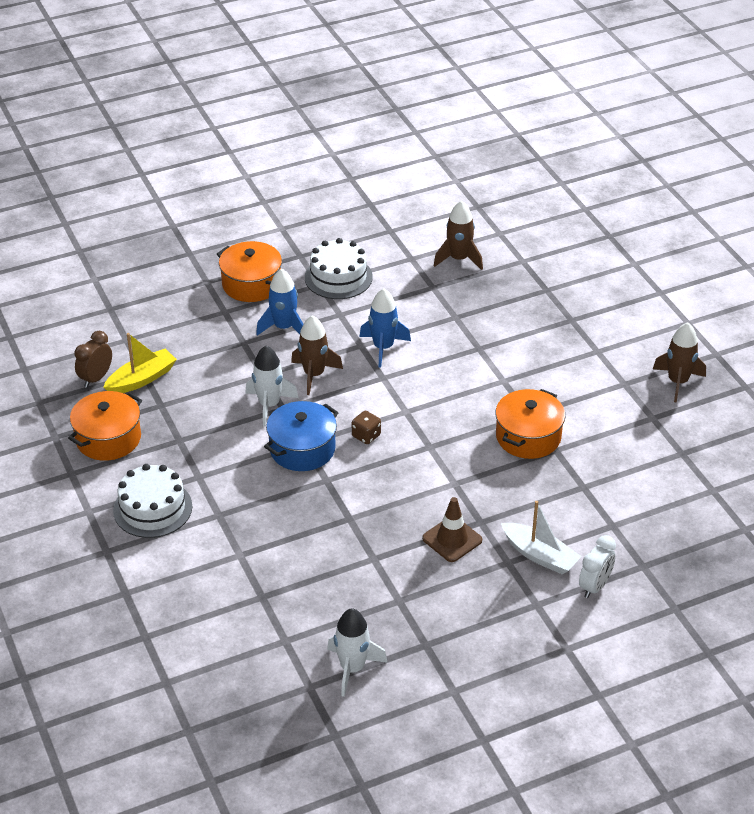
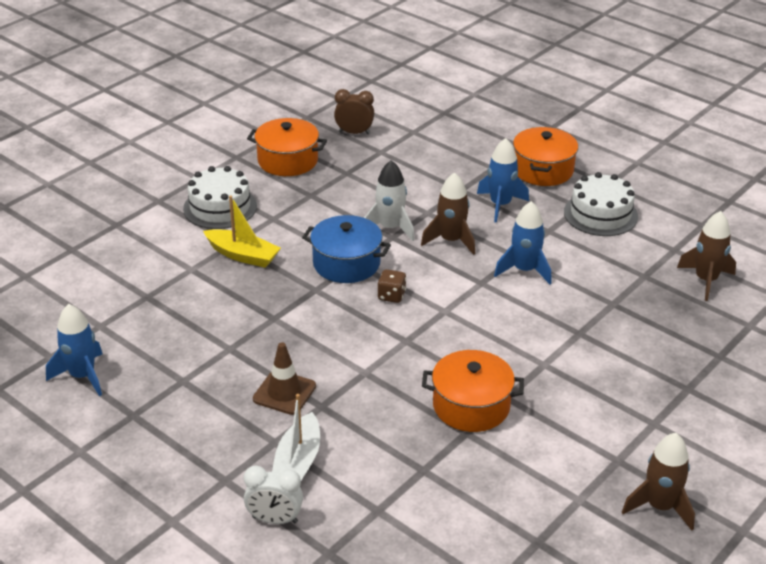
camera: 65 degrees right, 5 degrees down
yellow boat [103,333,177,393] -> yellow boat moved to [203,196,281,268]
white rocket [327,608,388,697] -> blue rocket [46,304,102,396]

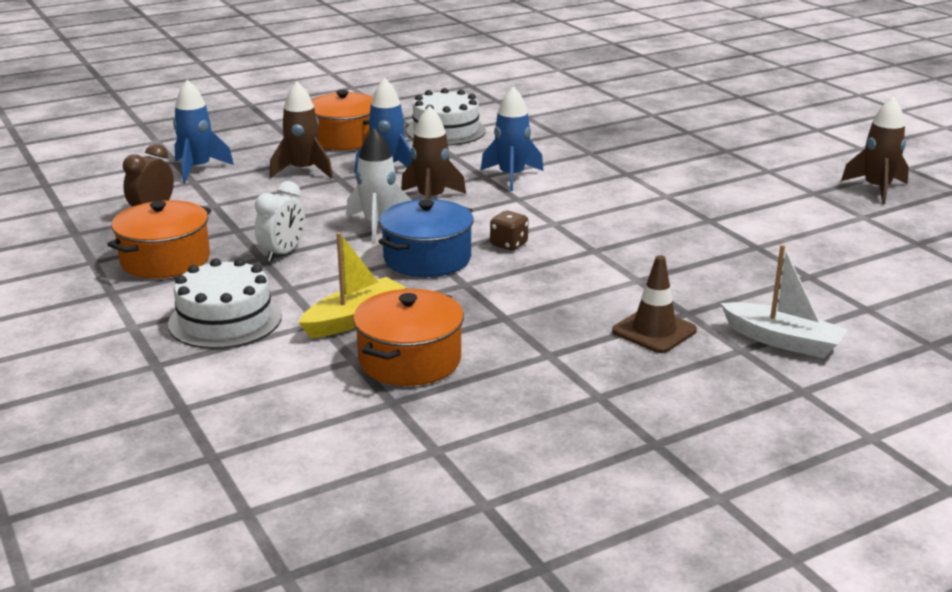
camera: 70 degrees left, 10 degrees down
blue rocket [46,304,102,396] -> blue rocket moved to [173,80,234,183]
white clock [244,466,303,524] -> white clock moved to [255,181,305,262]
orange pot [422,350,524,432] -> orange pot moved to [353,289,464,386]
brown rocket [677,211,736,301] -> brown rocket moved to [269,82,333,179]

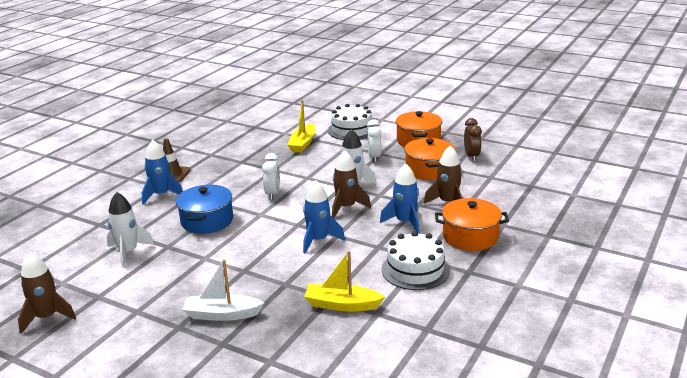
camera: 150 degrees right, 0 degrees up
blue rocket [173,80,234,183] -> blue rocket moved to [142,140,183,205]
orange pot [353,289,464,386] -> orange pot moved to [404,138,455,180]
blue pot [378,199,474,277] -> blue pot moved to [176,185,233,234]
brown dice [490,211,528,250] -> white clock [262,153,280,200]
white boat [721,244,848,358] -> white boat moved to [182,259,264,321]
none -> white rocket [107,192,154,268]
none -> yellow boat [304,251,385,312]

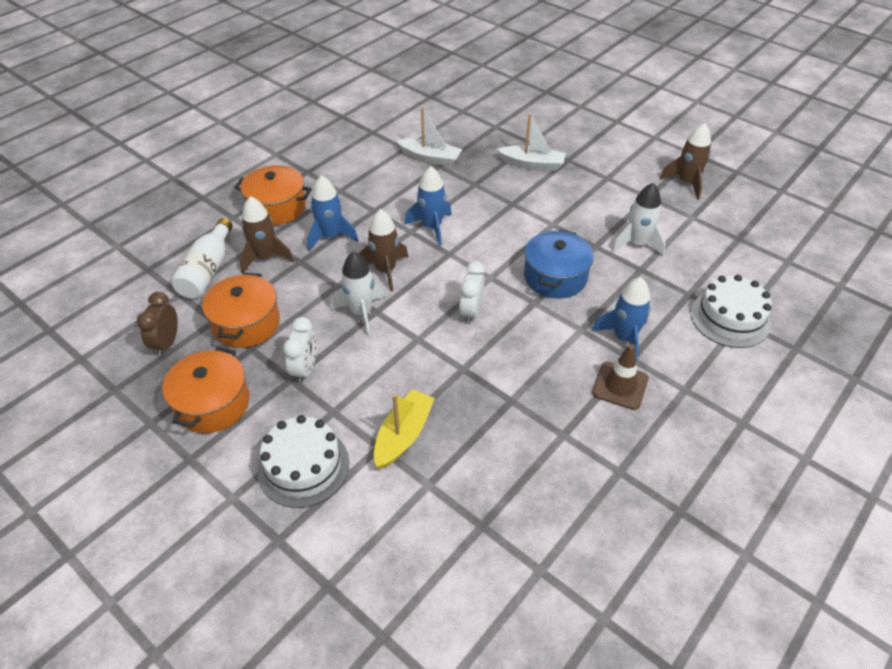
camera: 170 degrees left, 20 degrees up
yellow boat [304,251,385,312] -> white boat [396,107,462,167]
white cake [382,231,450,290] -> white cake moved to [691,275,772,348]
none -> white bottle [171,218,233,298]

